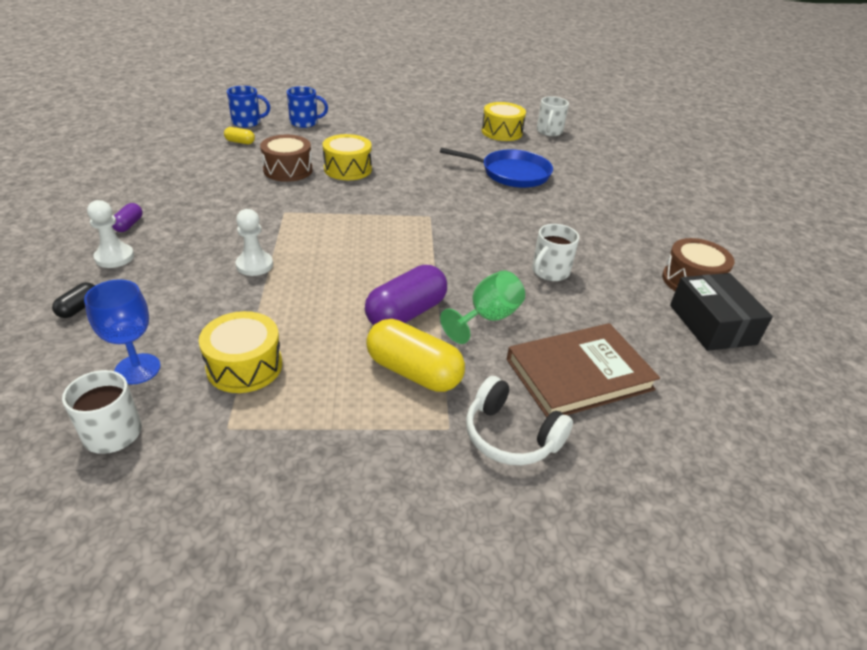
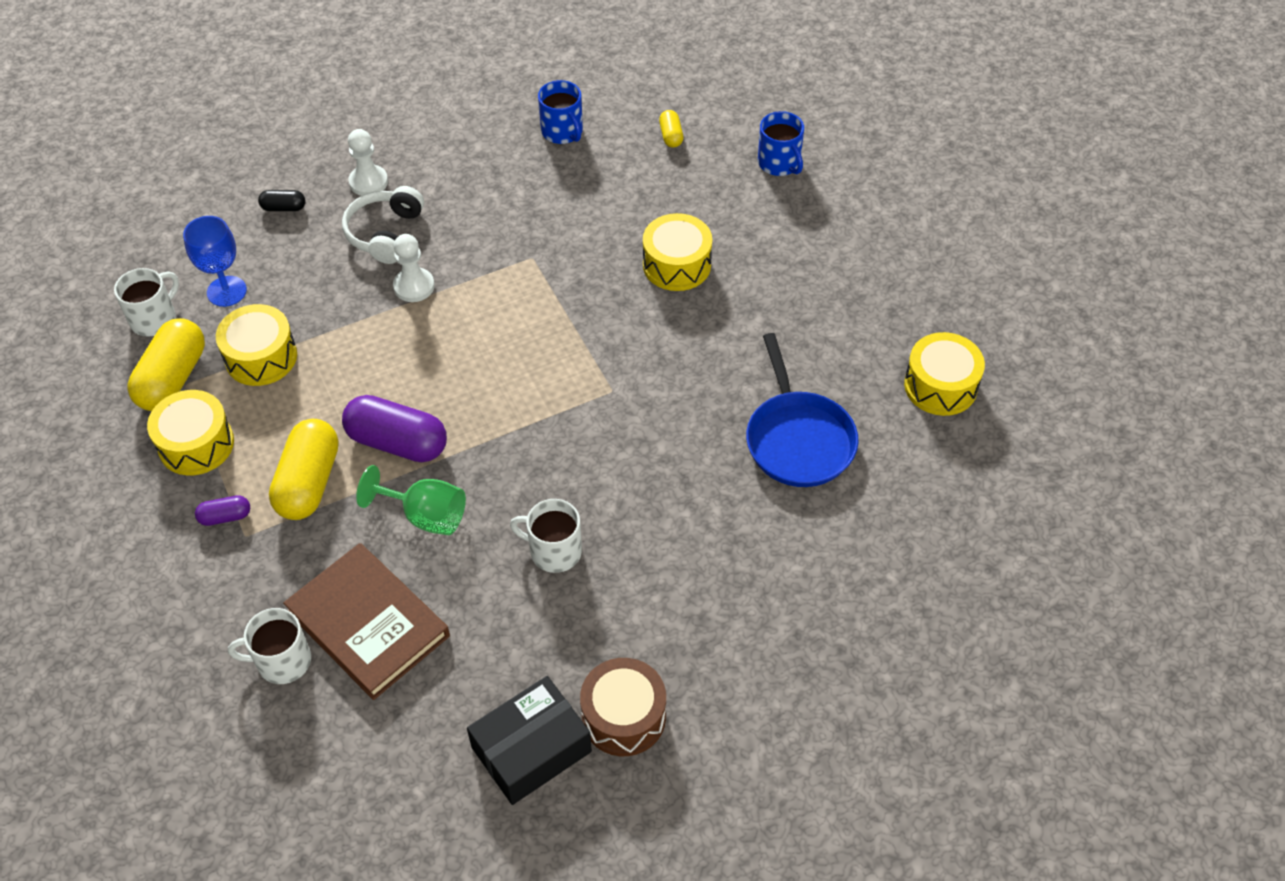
camera: 70 degrees right, 15 degrees up
purple capsule [112,203,143,232] -> purple capsule moved to [195,495,250,526]
blue mug [227,86,270,128] -> blue mug moved to [538,80,583,144]
brown drum [260,135,313,182] -> none
white headphones [466,376,573,465] -> white headphones moved to [342,186,424,264]
white mug [537,96,569,136] -> white mug moved to [228,608,311,684]
none -> yellow capsule [128,318,205,411]
none -> yellow drum [147,390,234,476]

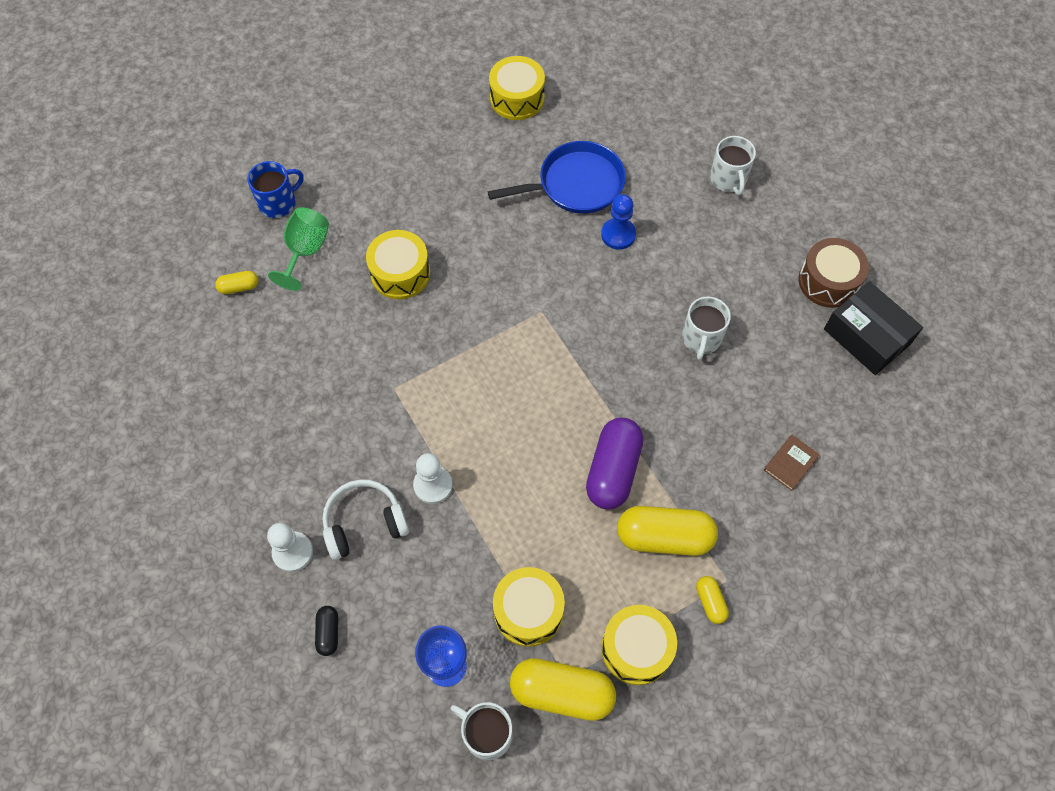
camera: 95 degrees left, 10 degrees up
purple capsule [195,495,250,526] -> yellow capsule [696,576,729,624]
white mug [228,608,311,684] -> white mug moved to [710,136,756,195]
brown book [283,543,450,700] -> brown book [764,435,820,491], size x0.43
white headphones [342,186,424,264] -> white headphones turned 150 degrees clockwise [322,479,409,560]
green goblet [356,465,466,535] -> green goblet moved to [268,207,329,291]
blue mug [538,80,583,144] -> none
none -> blue pawn [601,194,636,250]

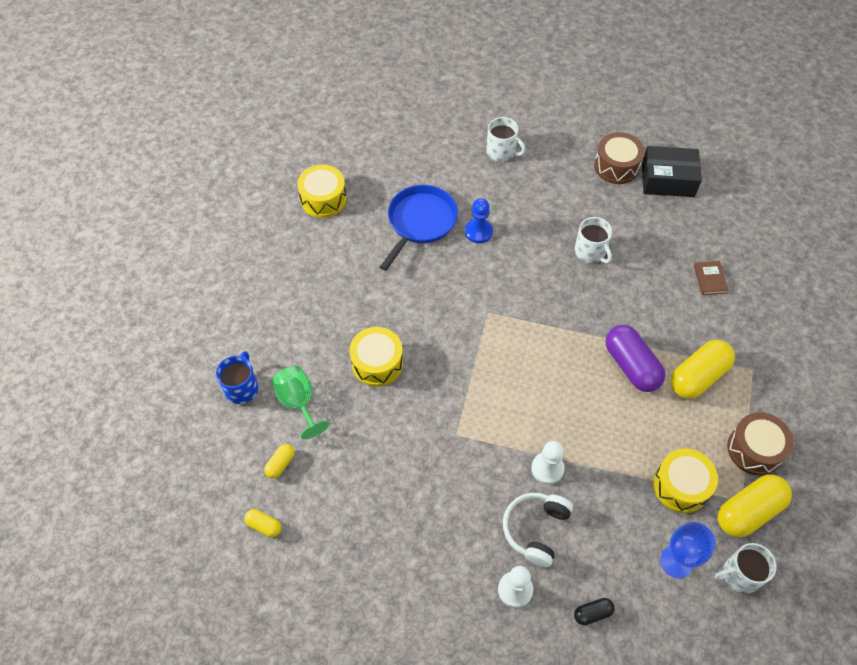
camera: 45 degrees left, 5 degrees down
black capsule [315,606,338,656] -> black capsule turned 60 degrees counterclockwise [574,598,615,625]
yellow drum [601,605,677,685] -> brown drum [727,412,793,475]
yellow capsule [696,576,729,624] -> yellow capsule moved to [244,509,282,537]

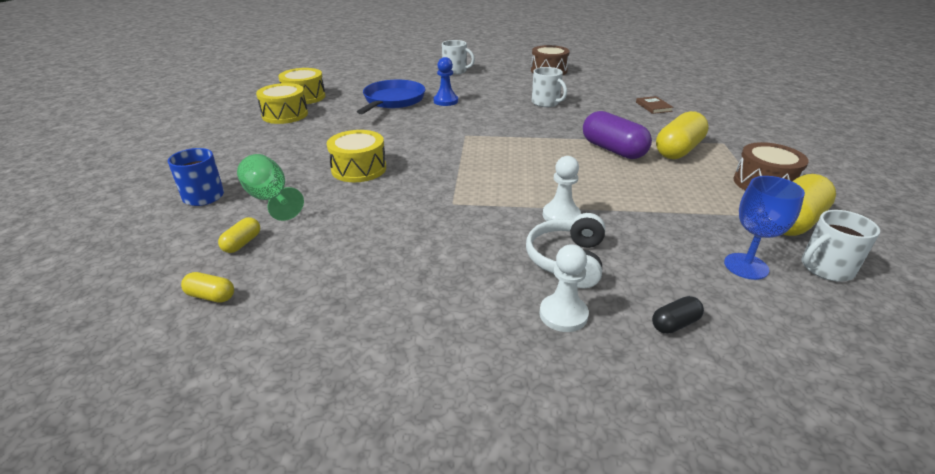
camera: 10 degrees left, 25 degrees down
black box [642,146,702,197] -> none
yellow drum [653,448,718,513] -> yellow drum moved to [256,83,308,124]

